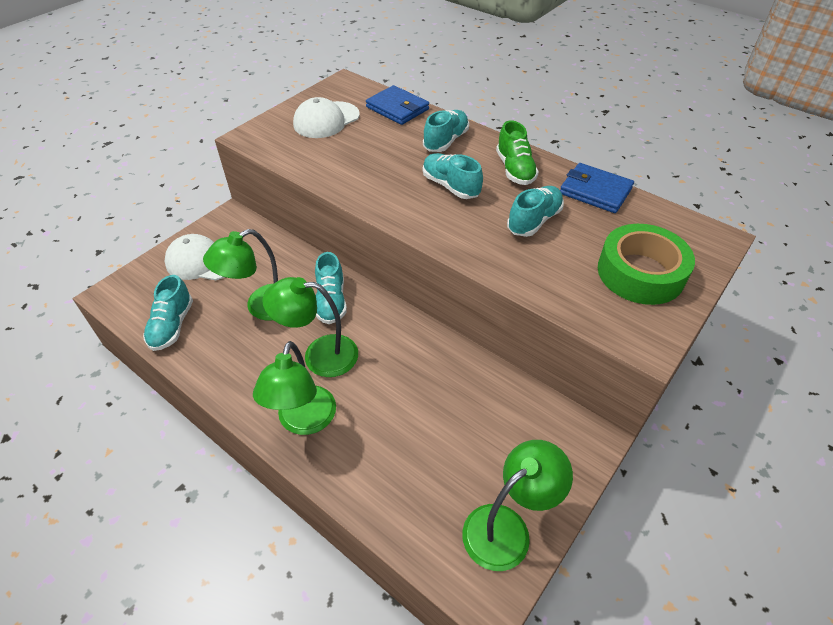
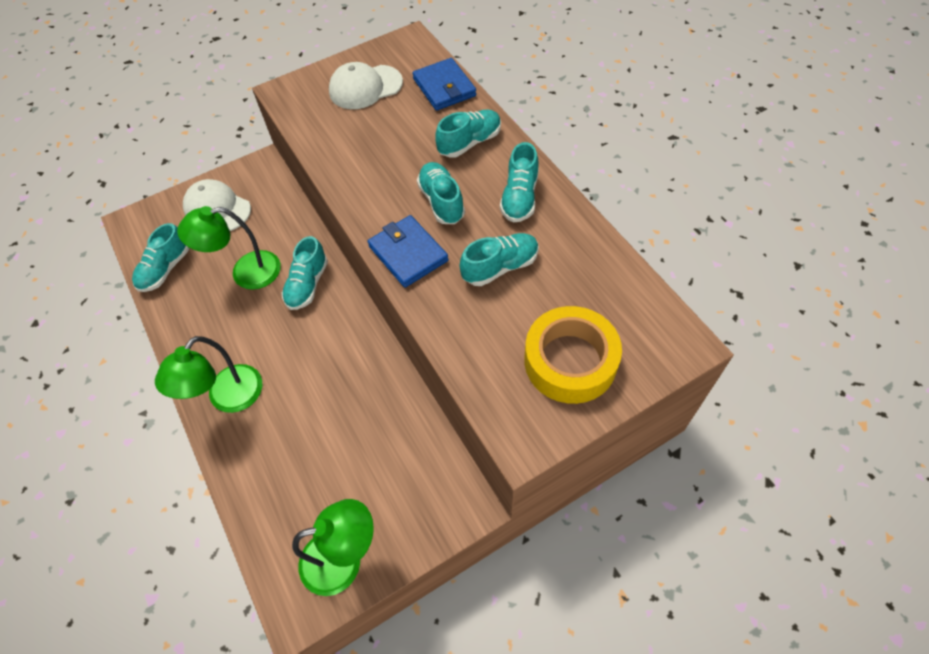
camera: 25 degrees right, 10 degrees up
green lamp [262,277,358,377] -> none
green shoe [496,120,539,185] -> turquoise shoe [500,142,539,223]
blue wallet [560,163,634,213] -> blue wallet moved to [368,215,449,288]
green tape [598,224,695,305] -> yellow tape [525,306,622,404]

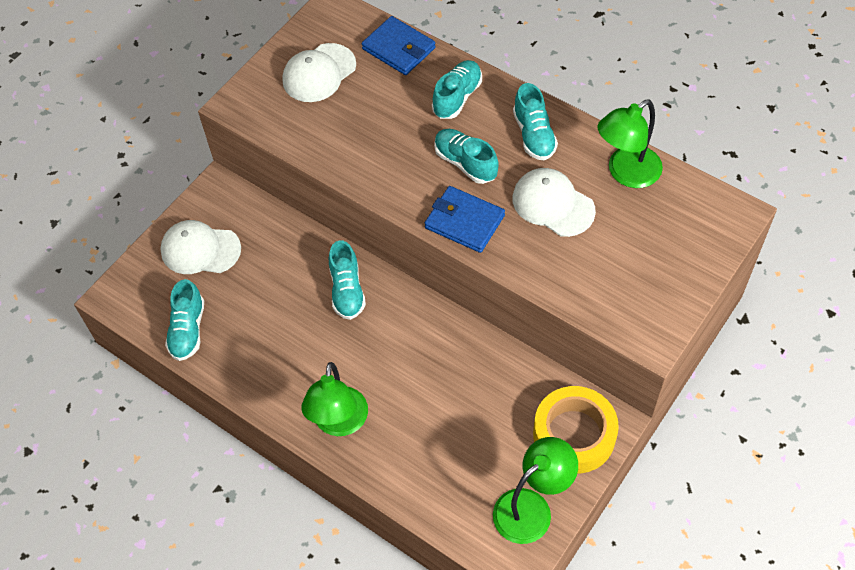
camera: 25 degrees left, 0 degrees up
green lamp [177,206,281,290] -> green lamp moved to [597,99,663,188]
turquoise shoe [460,233,539,286] -> white cap [512,168,596,237]
yellow tape [525,306,622,404] -> yellow tape moved to [533,386,619,474]

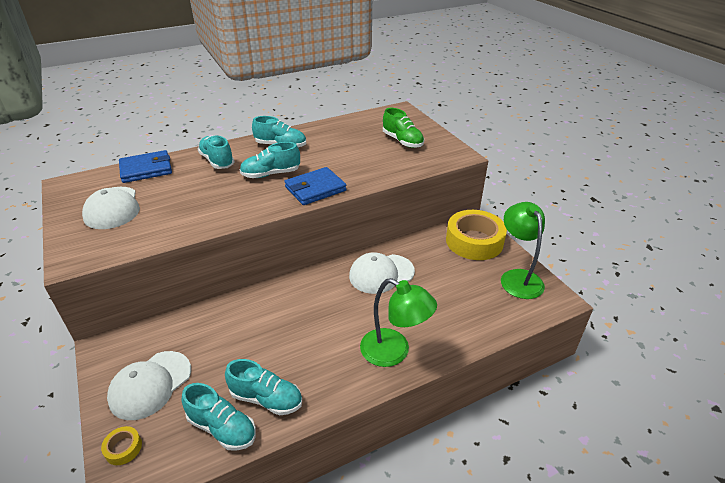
camera: 65 degrees left, 20 degrees down
turquoise shoe [329,240,366,320] -> turquoise shoe moved to [225,359,302,415]
white cap [512,168,596,237] -> white cap moved to [349,252,415,294]
green lamp [597,99,663,188] -> none
none -> yellow tape [101,426,142,465]
none -> green shoe [383,108,424,148]

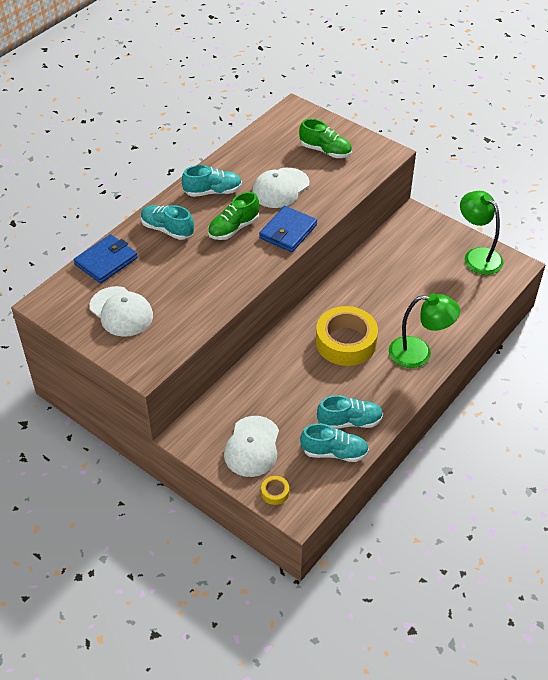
camera: 25 degrees left, 10 degrees up
turquoise shoe [240,142,300,178] -> green shoe [208,192,259,240]
white cap [349,252,415,294] -> white cap moved to [252,168,310,208]
yellow tape [446,210,507,260] -> yellow tape moved to [316,306,378,366]

